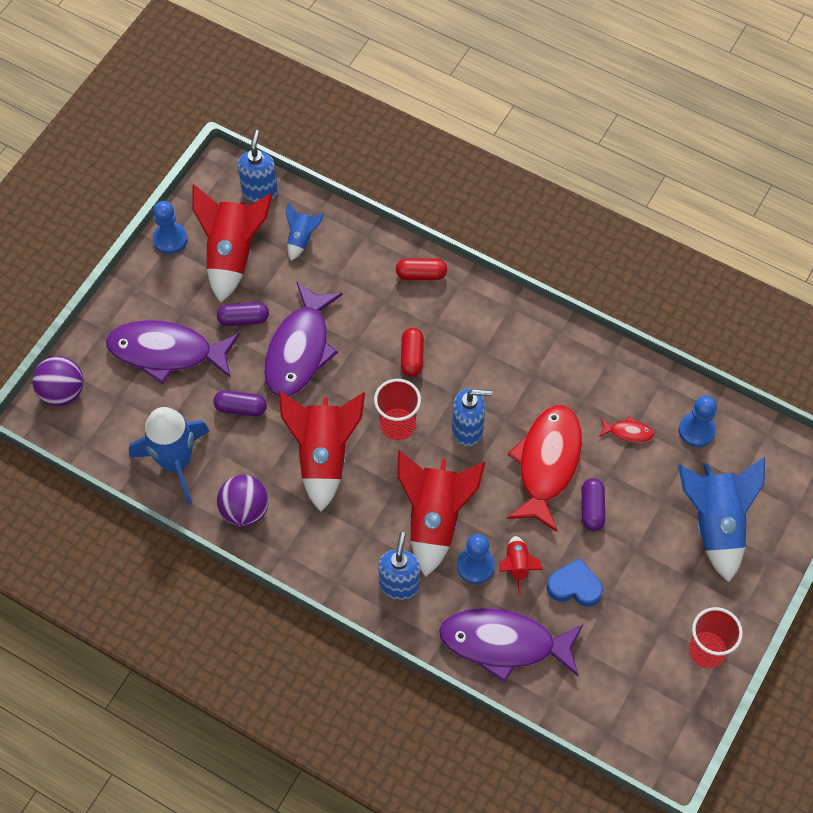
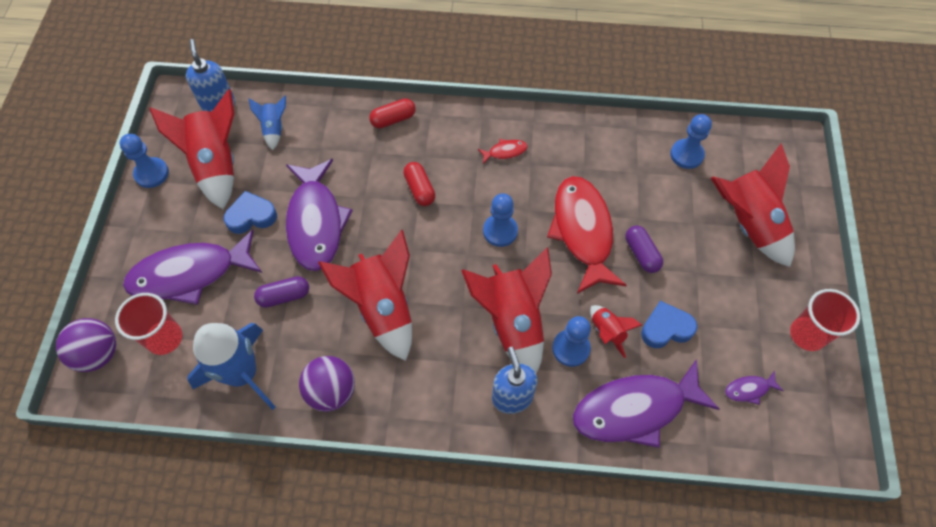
camera: 25 degrees left, 0 degrees up
purple capsule [217,302,269,326] -> blue heart [224,191,277,234]
red cup [374,379,421,440] -> red cup moved to [115,293,182,355]
blue soap dispenser [452,388,492,446] -> blue pawn [483,193,518,247]
red fish [599,417,654,443] -> red fish moved to [478,139,528,164]
blue rocket [678,457,765,582] -> red rocket [711,143,795,267]
none -> purple fish [725,371,784,405]

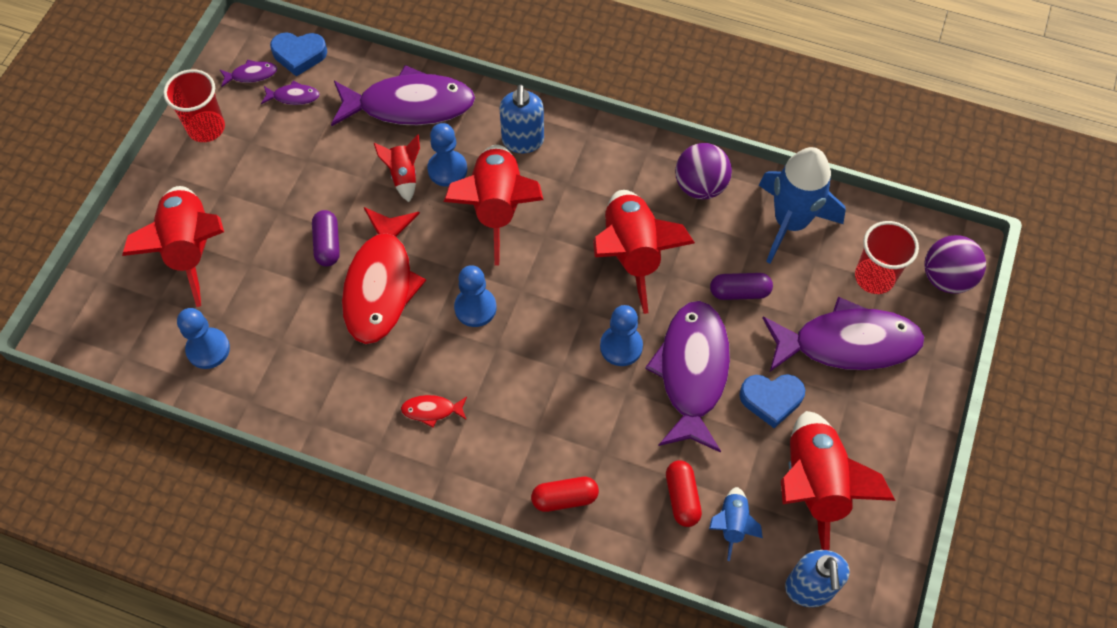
camera: 165 degrees left, 0 degrees up
blue pawn [120,134,169,188] -> blue pawn moved to [600,305,643,366]
red capsule [403,162,435,206] -> red capsule moved to [666,460,702,527]
blue heart [641,301,697,348] -> blue heart moved to [270,32,327,76]
none -> purple fish [220,59,277,87]

